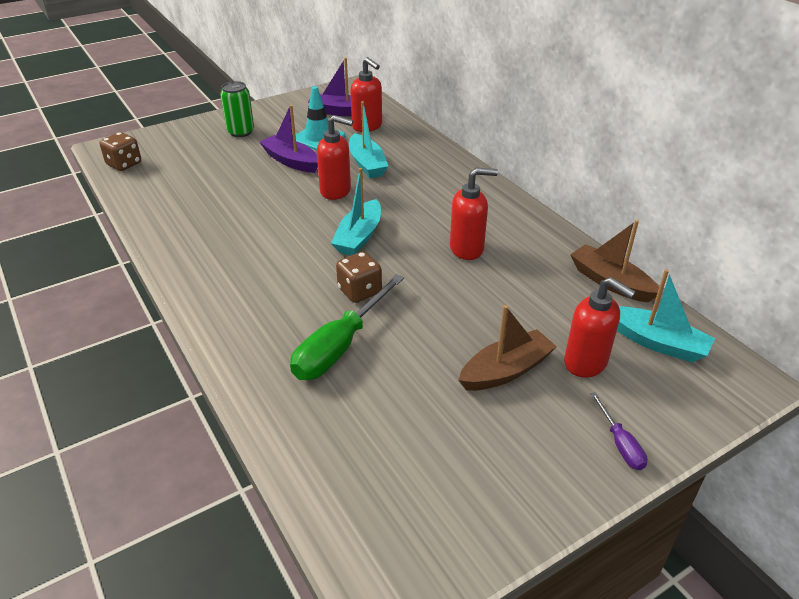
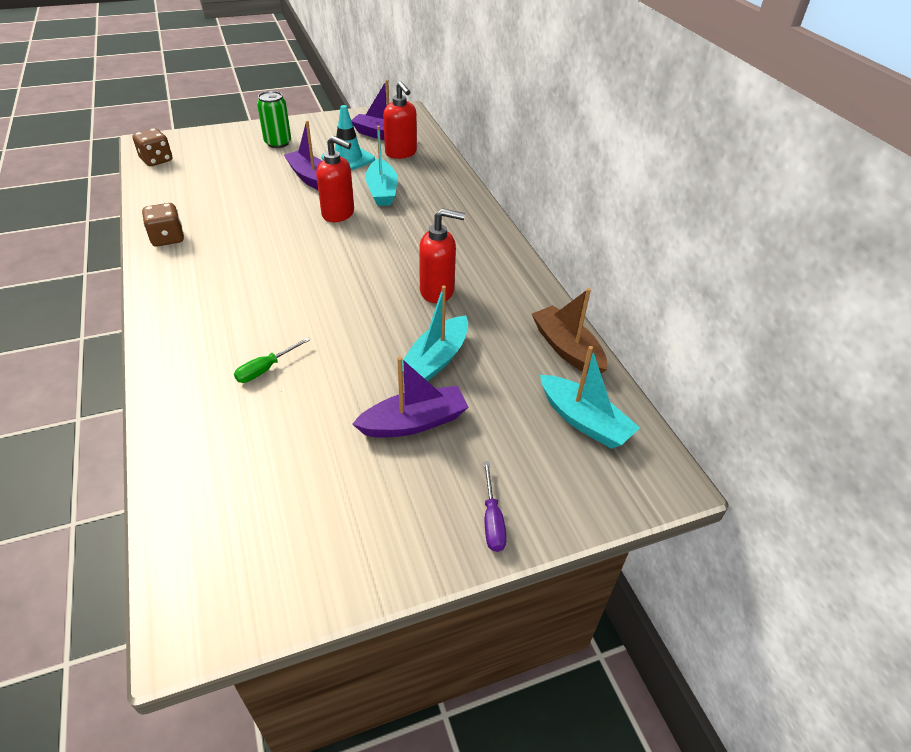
camera: 10 degrees right, 5 degrees up
green screwdriver [290,274,404,380] -> green screwdriver [234,337,310,383], size x0.49
turquoise boat [331,168,381,256] -> turquoise boat moved to [397,285,468,381]
brown dice [336,251,382,303] -> brown dice moved to [142,203,184,247]
brown boat [458,305,557,391] -> purple boat [352,356,468,438]
red soap dispenser [564,277,636,378] -> none

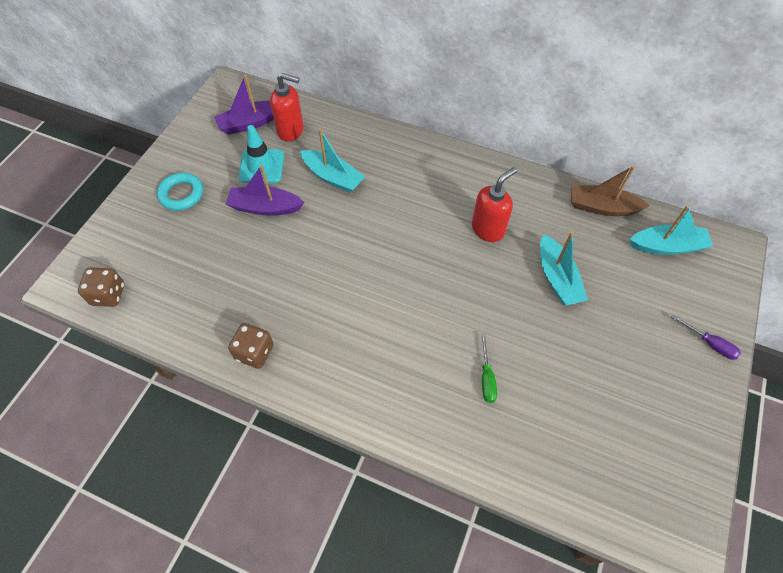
camera: 45 degrees left, 15 degrees up
green can [257,91,291,148] -> turquoise ring [157,173,203,211]
red soap dispenser [316,136,354,222] -> none
purple boat [352,356,468,438] -> none

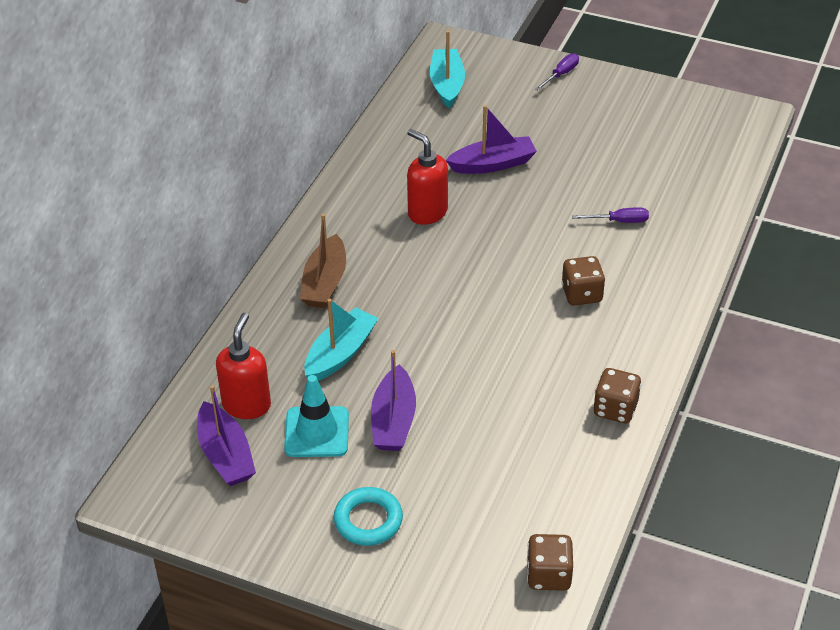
camera: 90 degrees left, 15 degrees down
green screwdriver [481,334,497,403] -> purple screwdriver [572,207,649,223]
turquoise boat [540,231,588,306] -> purple boat [446,105,537,174]
brown boat [571,165,650,216] -> brown boat moved to [300,214,346,308]
none -> brown dice [561,256,605,305]

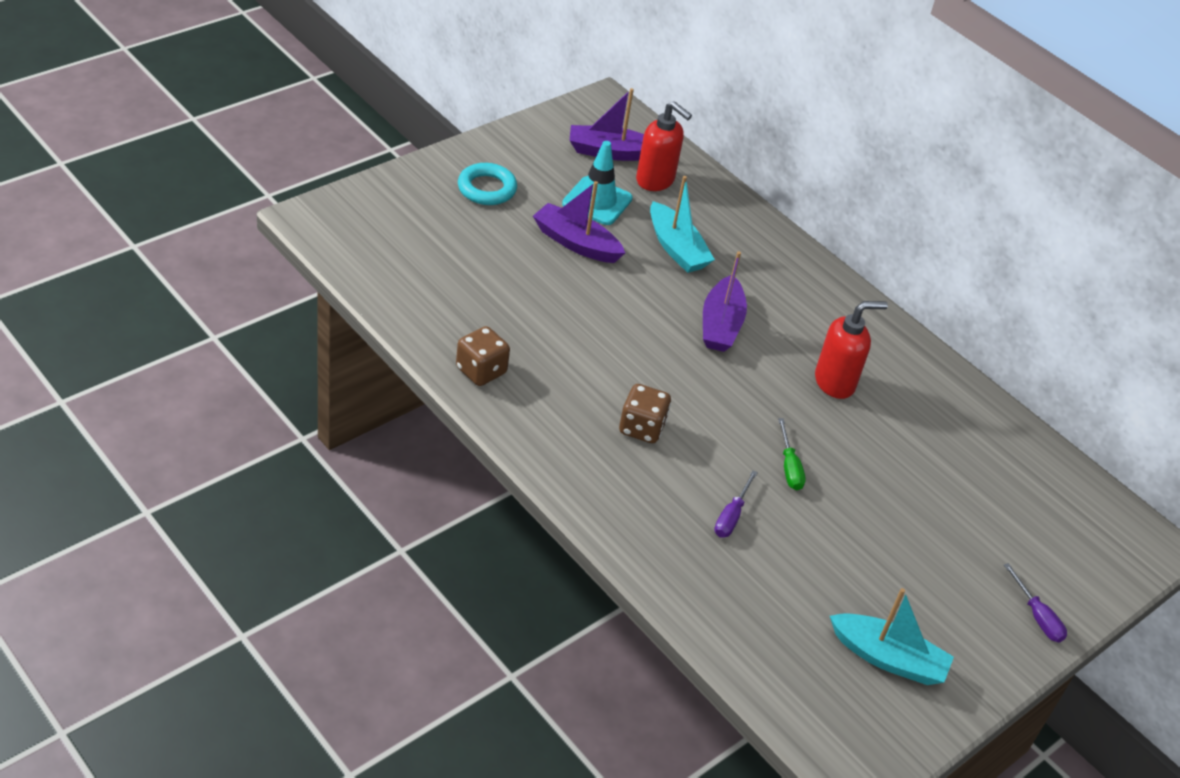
camera: 110 degrees right, 0 degrees up
brown boat [300,214,346,308] -> none
turquoise boat [430,31,465,108] -> turquoise boat moved to [830,588,954,685]
purple boat [446,105,537,174] -> purple boat moved to [703,251,747,352]
brown dice [527,534,573,591] -> none
none -> green screwdriver [778,418,806,490]

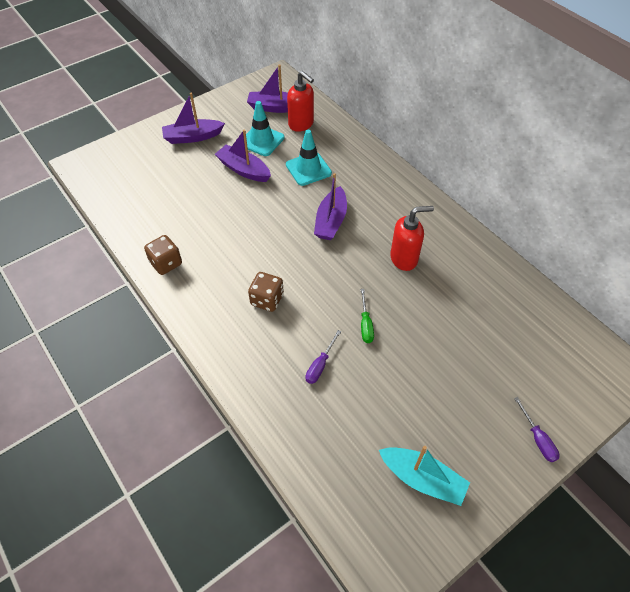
camera: 10 degrees right, 10 degrees up
turquoise ring [458,163,517,205] -> purple boat [162,93,225,144]
turquoise boat [650,176,715,273] -> turquoise traffic cone [286,130,332,186]

